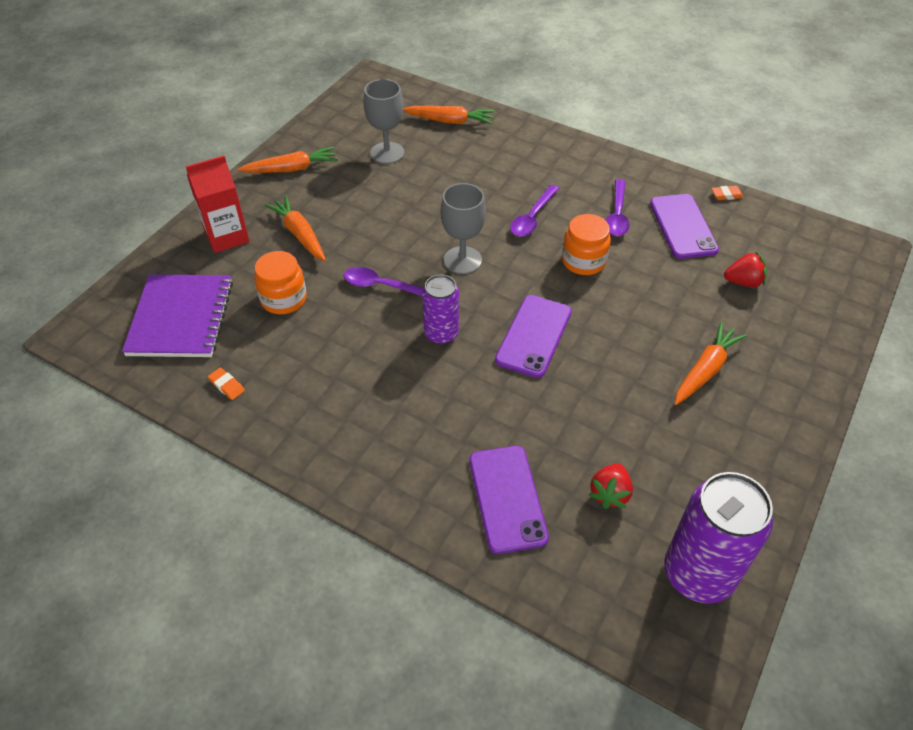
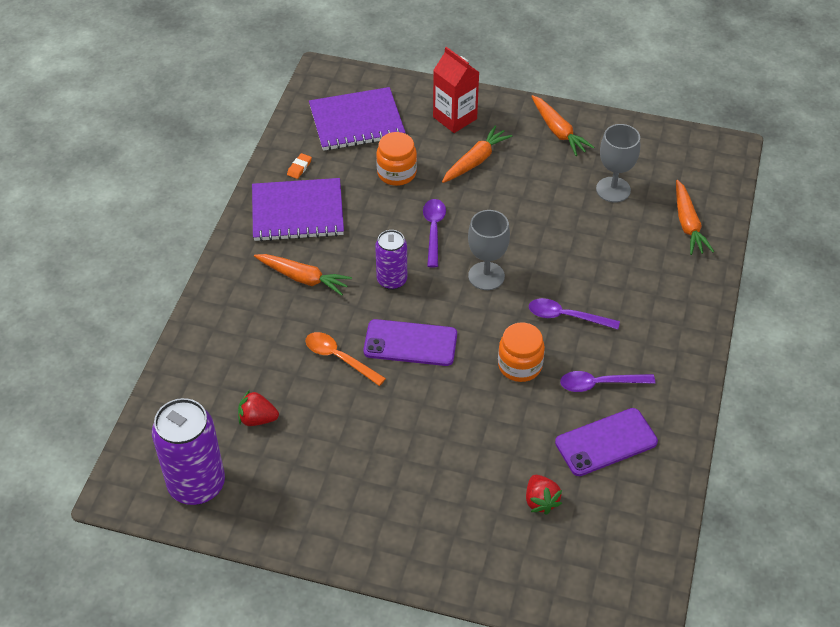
camera: 75 degrees right, 0 degrees up
purple phone [469,446,549,554] -> none
orange carrot [675,322,747,405] -> orange carrot moved to [254,254,352,296]
orange eraser [711,186,744,200] -> none
none -> purple notebook [252,178,344,242]
none -> orange spoon [306,332,386,386]

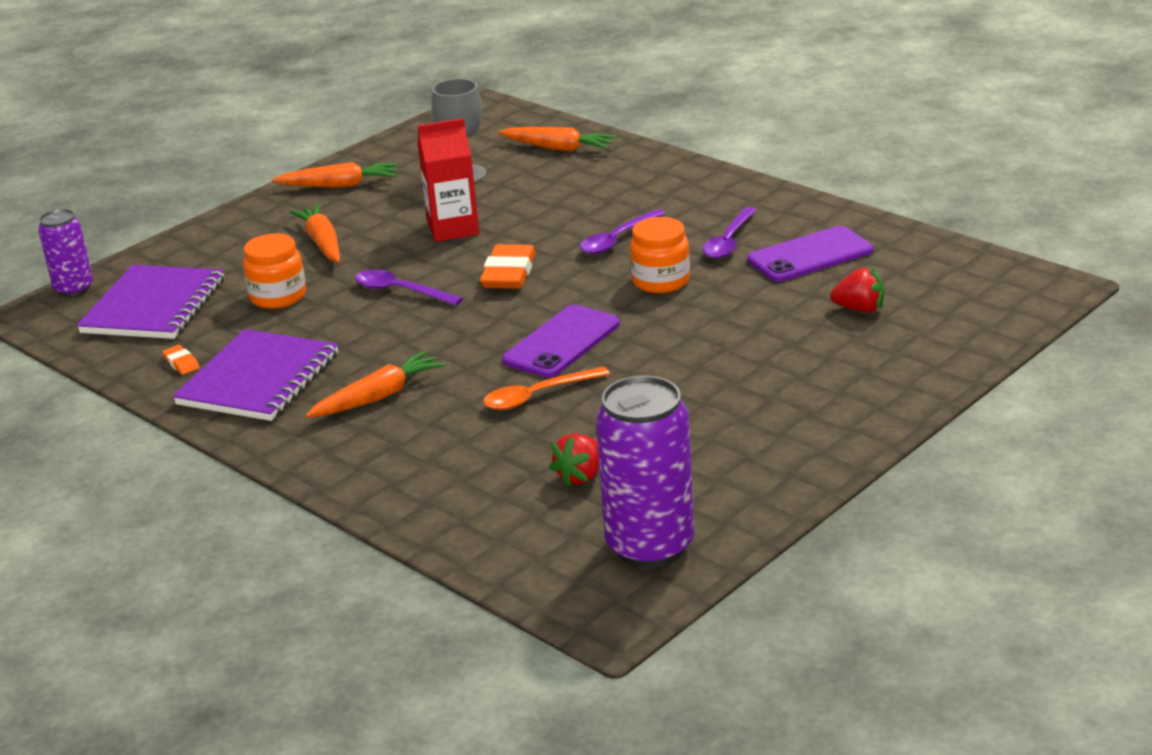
camera: 60 degrees left, 20 degrees down
purple can [375,230,407,290] -> purple can moved to [38,209,93,297]
red carton [433,47,480,133] -> red carton moved to [417,118,479,242]
grey goblet [468,210,510,290] -> orange eraser [480,244,536,289]
purple phone [555,408,658,476] -> purple phone turned 60 degrees clockwise [747,226,873,282]

